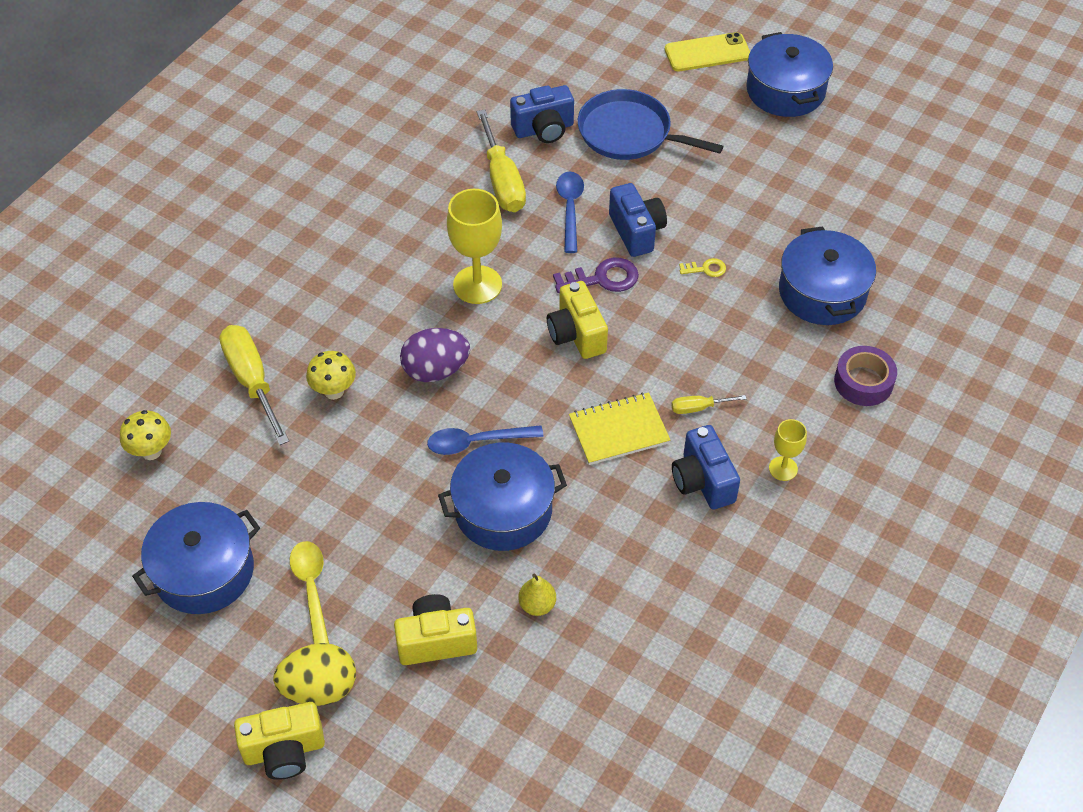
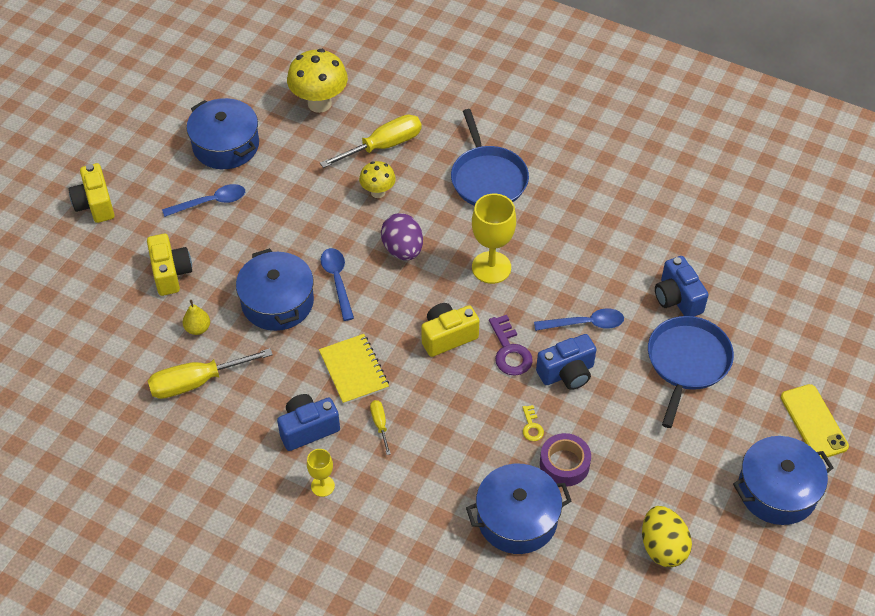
camera: 85 degrees right, 0 degrees up
yellow mushroom [120,410,171,460] -> yellow mushroom [287,49,348,113], size x1.74
yellow egg [273,643,356,706] -> yellow egg moved to [642,506,692,567]
yellow spoon [290,541,329,644] -> blue spoon [162,184,245,217]
yellow screwdriver [477,109,526,212] -> yellow screwdriver moved to [148,348,273,399]
purple tape [834,346,897,406] -> purple tape moved to [540,433,591,487]
none -> blue pan [451,109,529,206]

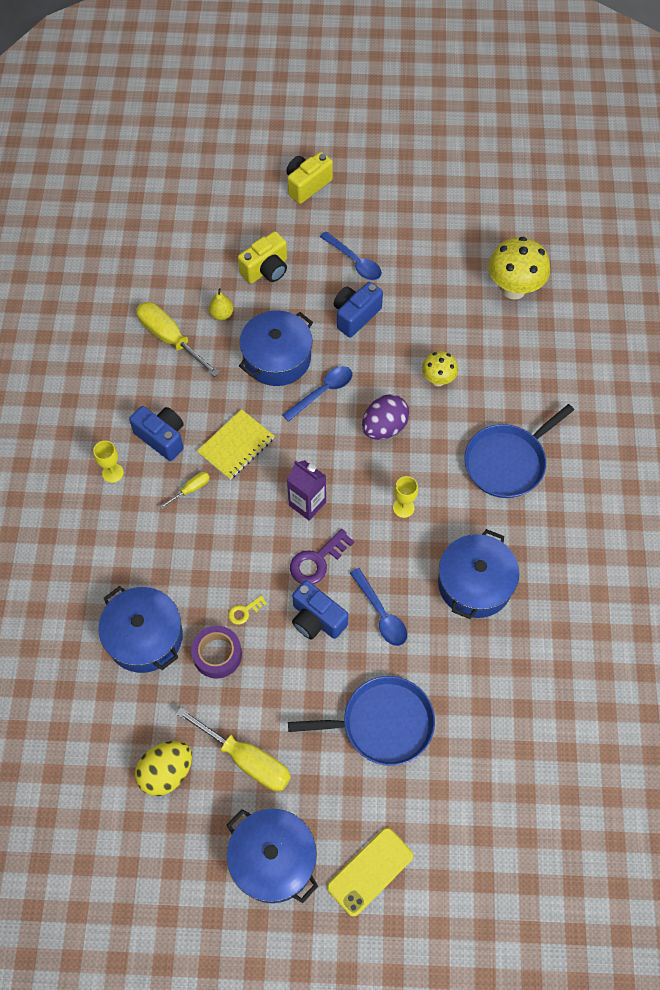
camera: 65 degrees right, 10 degrees up
blue pot [187,98,259,169] -> blue pot moved to [438,529,519,619]
yellow screwdriver [320,115,422,168] -> yellow screwdriver moved to [175,707,291,791]
yellow camera [421,303,479,357] -> purple carton [287,460,326,521]
yellow goblet [472,194,516,284] -> yellow goblet [393,476,418,518], size x0.54
blue camera [655,256,709,316] -> blue camera moved to [334,282,383,338]

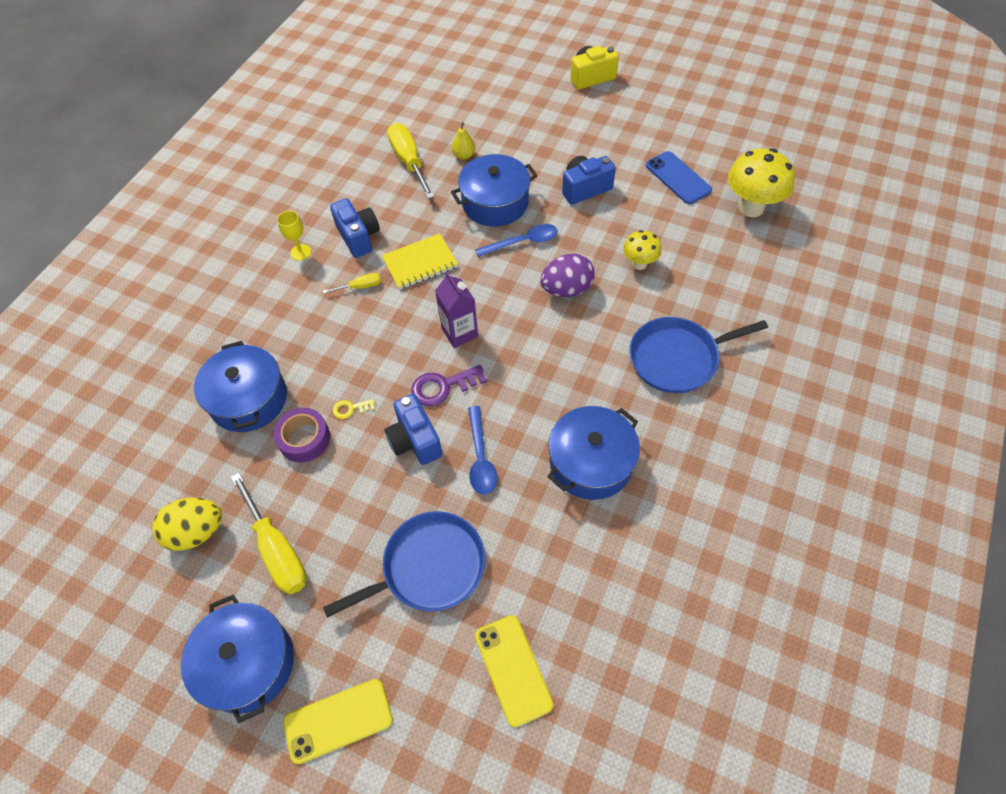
camera: 25 degrees right, 5 degrees down
yellow camera [238,231,287,284] -> none
blue pan [288,676,435,766] -> blue pan turned 45 degrees counterclockwise [323,511,485,618]
blue spoon [320,231,382,280] -> none
yellow goblet [393,476,418,518] -> none
none -> yellow phone [475,615,554,727]
none -> blue phone [646,151,712,204]

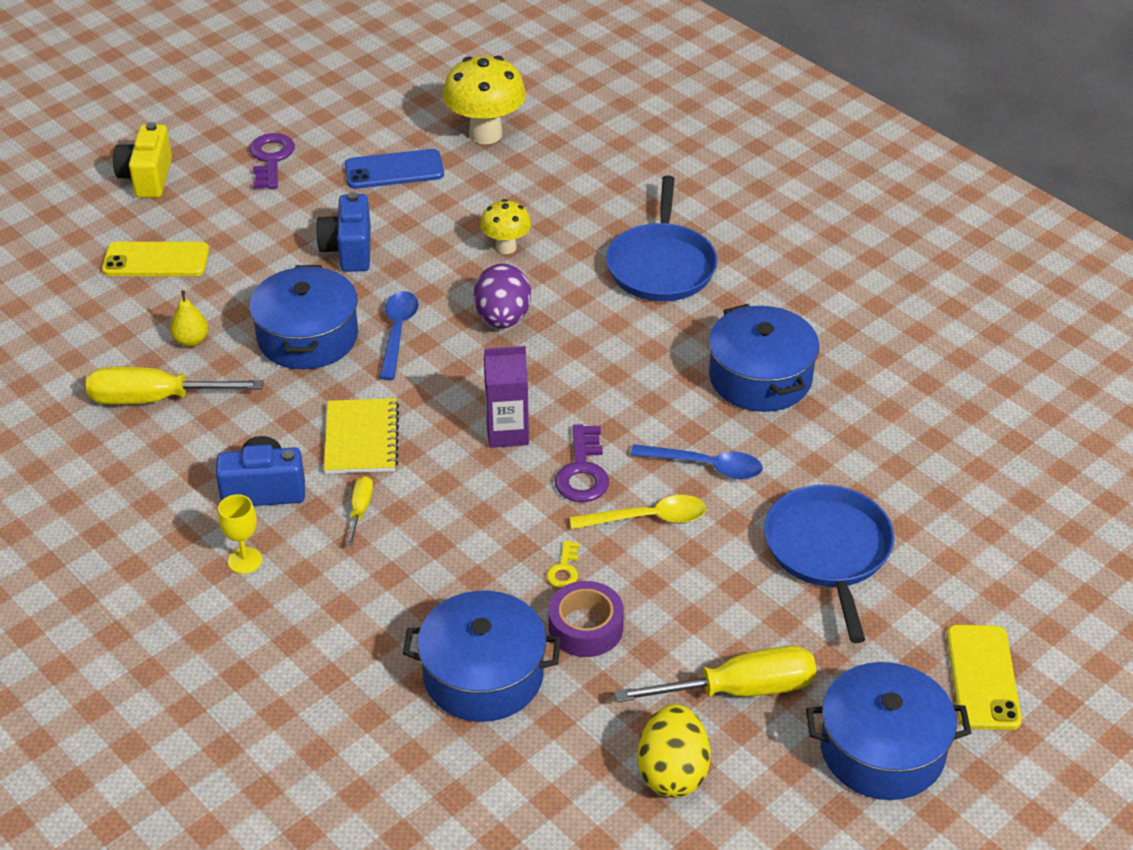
camera: 70 degrees left, 15 degrees down
blue camera [384,394,443,465] -> yellow spoon [570,495,706,529]
yellow phone [475,615,554,727] -> yellow phone moved to [102,242,209,276]
none -> purple key [250,133,295,189]

